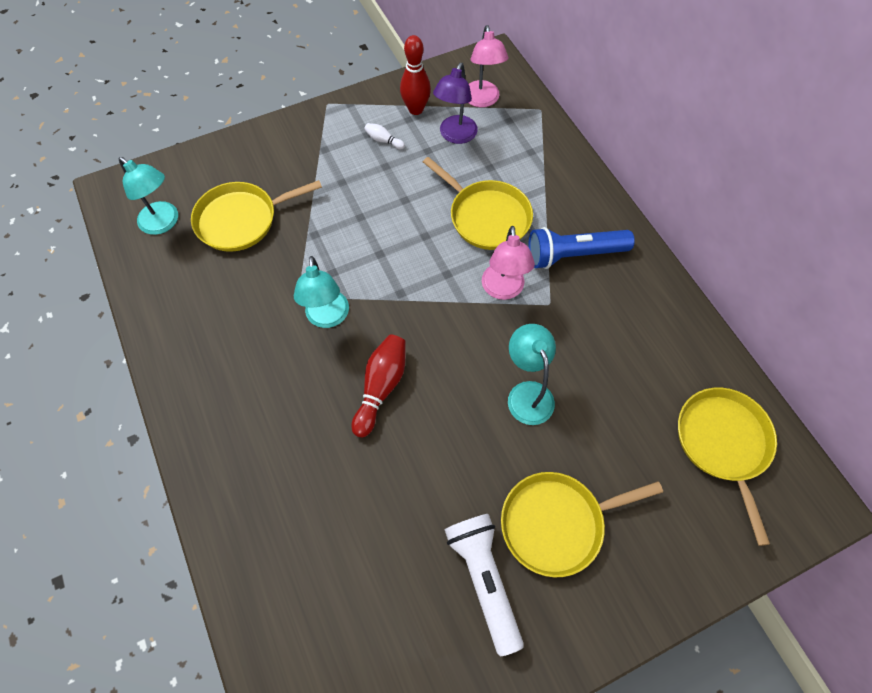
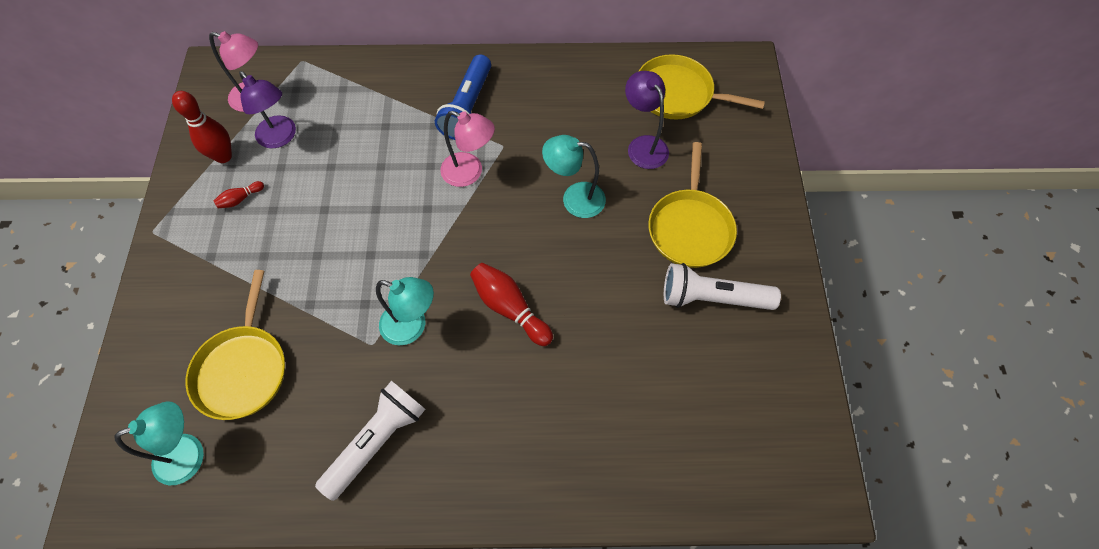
camera: 65 degrees left, 0 degrees up
white bowling pin [364,123,405,149] -> red bowling pin [214,181,264,208]
yellow pan [423,157,533,250] -> none
none -> white flashlight [315,381,426,501]
none -> purple lamp [625,71,669,169]

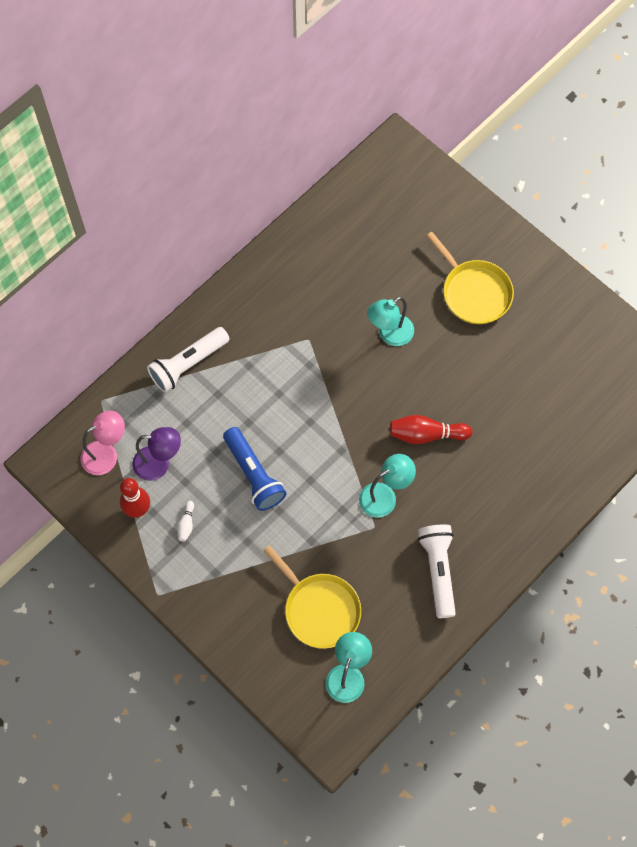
camera: 45 degrees left, 5 degrees up
red bowling pin [214,181,264,208] -> white bowling pin [177,501,194,542]
blue flashlight [435,54,491,140] -> blue flashlight moved to [223,427,286,511]
pink lamp [440,111,495,187] -> none
purple lamp [625,71,669,169] -> none
yellow pan [638,54,765,120] -> none
white flashlight [664,263,781,310] -> white flashlight moved to [147,327,230,393]

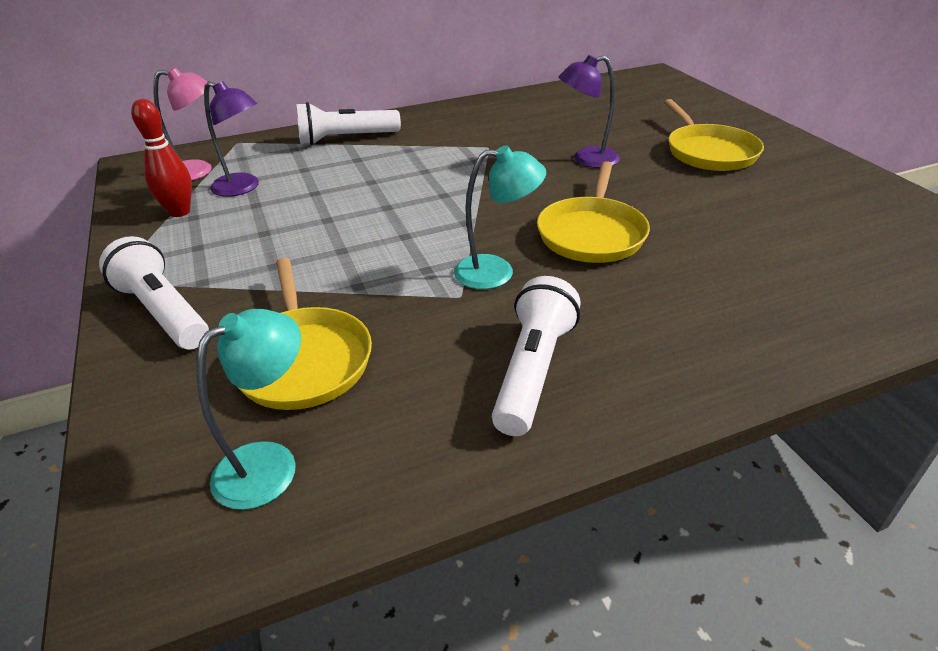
camera: 25 degrees right, 30 degrees down
white bowling pin [177,501,194,542] -> none
blue flashlight [223,427,286,511] -> none
turquoise lamp [367,297,414,346] -> purple lamp [558,55,620,168]
red bowling pin [390,415,472,444] -> yellow pan [537,161,650,263]
none -> white flashlight [99,236,209,349]

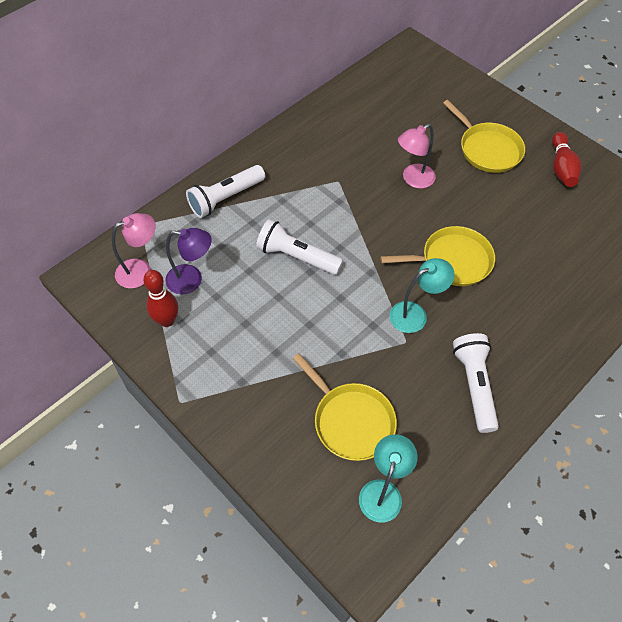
camera: 25 degrees left, 20 degrees up
white flashlight [99,236,209,349] -> white flashlight moved to [256,219,343,275]
yellow pan [537,161,650,263] -> yellow pan turned 90 degrees counterclockwise [380,226,495,286]
purple lamp [558,55,620,168] -> pink lamp [398,123,436,188]
none -> red bowling pin [552,132,582,187]

